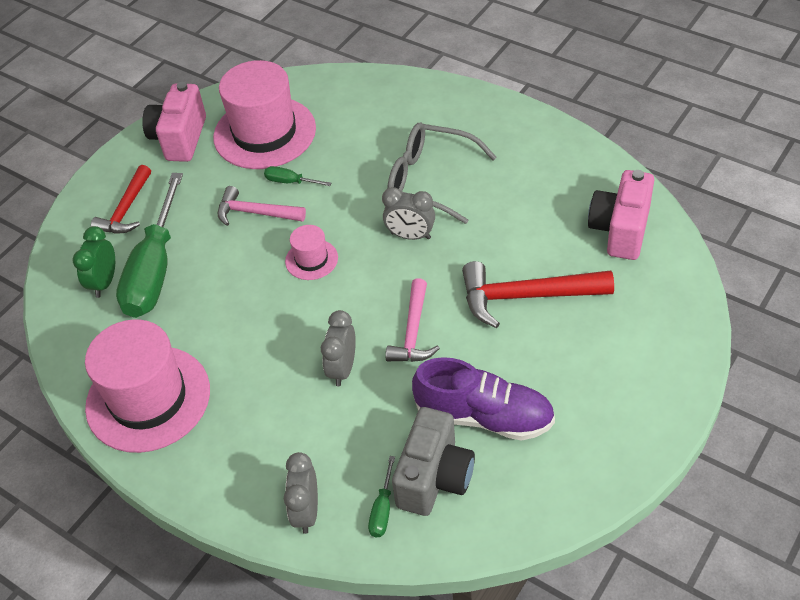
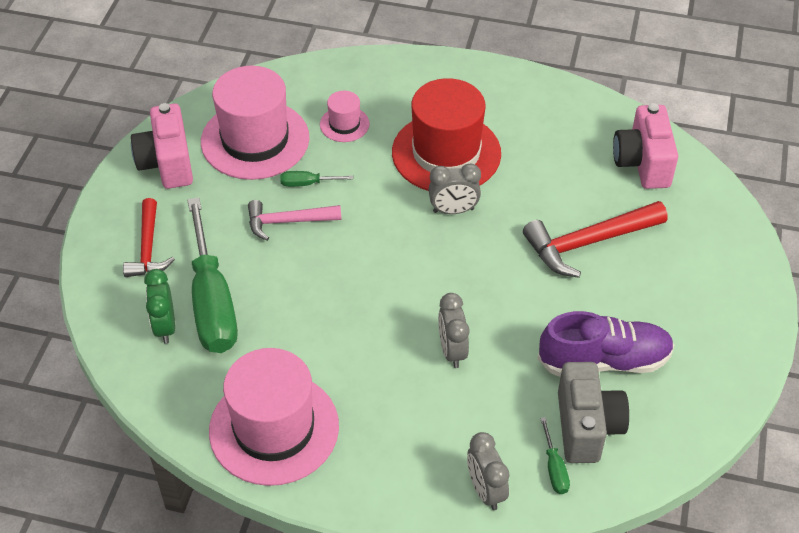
camera: 25 degrees left, 0 degrees up
pink hat [285,225,338,280] -> pink hat moved to [320,91,370,142]
pink hammer [385,278,440,362] -> none
grey glasses [387,123,497,224] -> red hat [392,78,501,191]

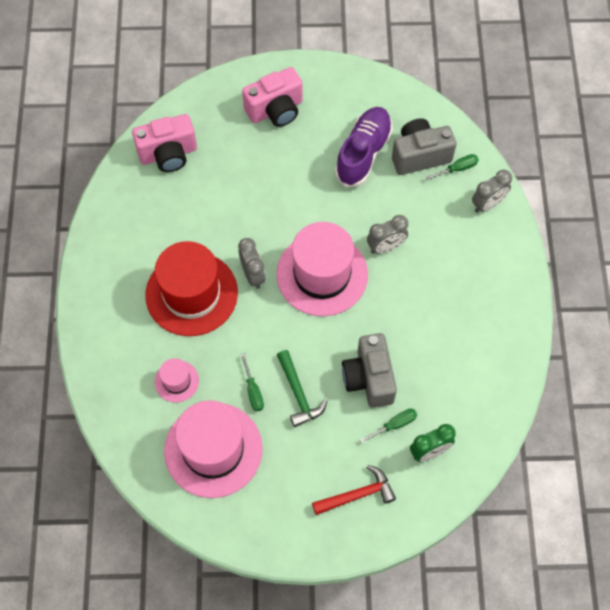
camera: 105 degrees left, 15 degrees up
pink camera [131,103,193,189] -> pink camera moved to [242,67,303,127]
green screwdriver [188,197,238,353] -> green screwdriver [360,409,417,443], size x0.40
pink hat [209,348,339,486] -> pink hat moved to [276,222,368,316]
pink hammer [248,200,341,241] -> green hammer [277,350,327,427]
red hammer [523,201,668,278] -> none
purple shoe [538,311,674,377] -> purple shoe turned 45 degrees clockwise [335,107,393,187]
none -> grey camera [342,333,397,408]

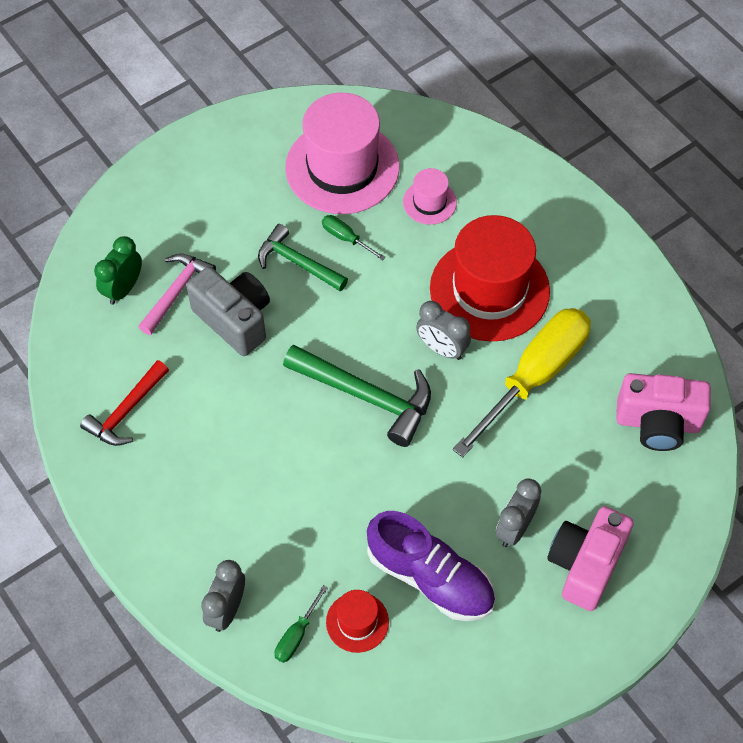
camera: 145 degrees right, 5 degrees down
pink camera [132,114,197,172] -> pink camera turned 120 degrees counterclockwise [616,373,711,451]
pink hat [276,222,368,316] -> green hammer [283,344,431,447]
red hammer [312,465,396,515] -> red hammer moved to [80,360,169,446]
purple shoe [335,107,393,187] -> purple shoe turned 45 degrees counterclockwise [367,511,495,621]
green screwdriver [360,409,417,443] -> pink hammer [138,254,216,335]
grey clock [367,215,408,254] -> grey clock moved to [496,478,542,547]
grey camera [392,119,456,175] -> red hat [326,590,389,653]
none -> yellow screwdriver [453,308,591,457]

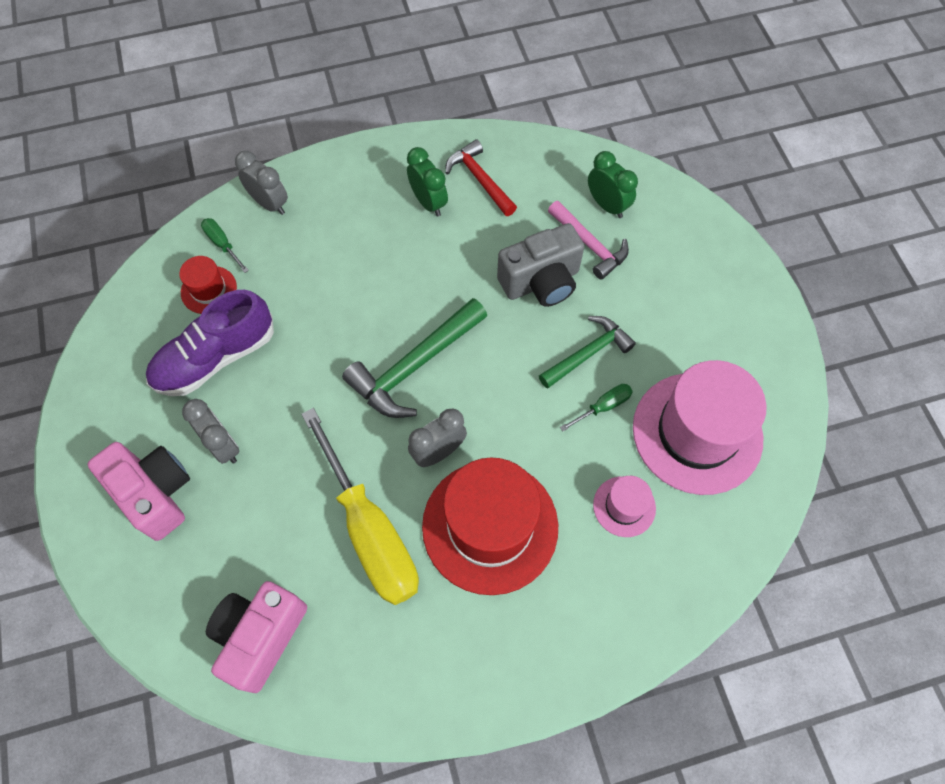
camera: 110 degrees right, 5 degrees up
none -> green clock [407,147,448,217]

